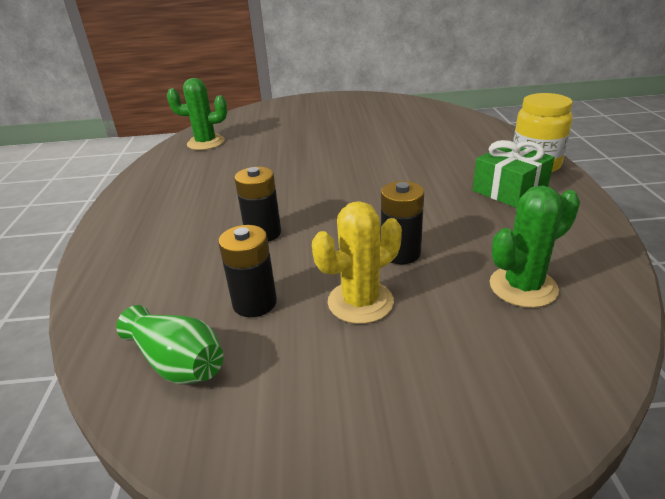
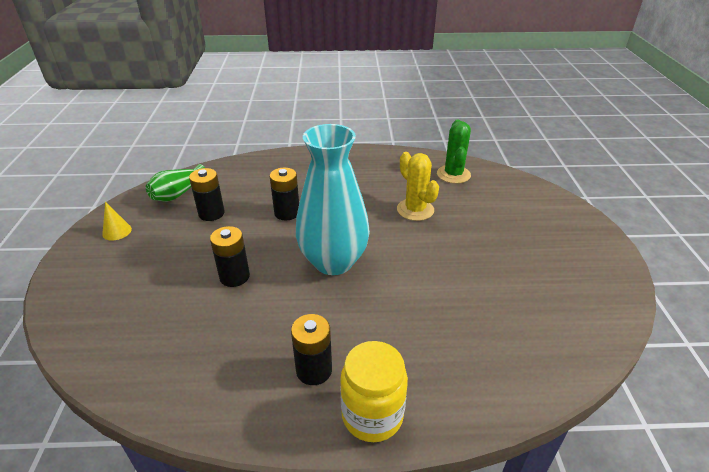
camera: 90 degrees right, 5 degrees up
yellow cactus [312,201,402,324] -> yellow cactus moved to [397,152,439,221]
green gift [473,140,554,208] -> black battery [291,314,332,385]
green cactus [490,186,580,308] -> none
none -> yellow cone [102,202,132,241]
none -> turquoise vase [296,124,370,275]

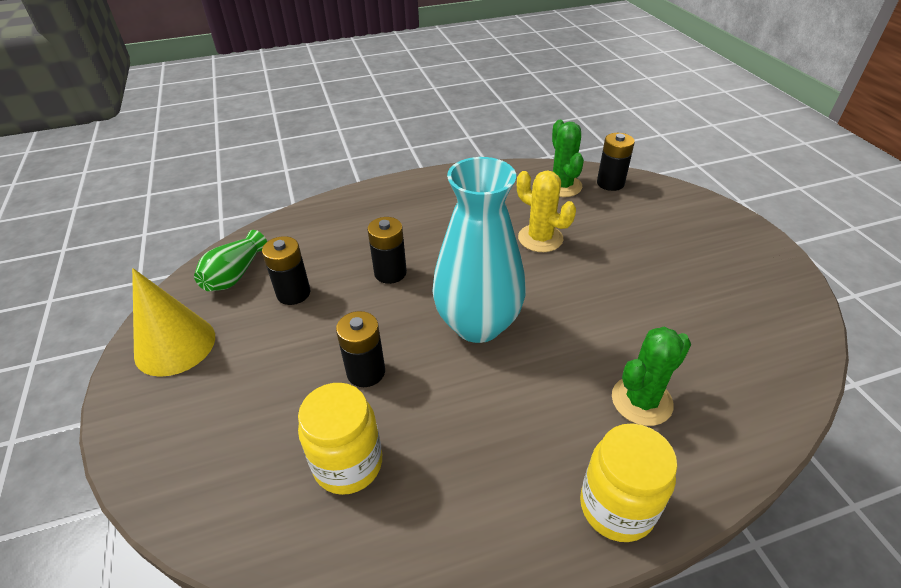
camera: 15 degrees left, 5 degrees up
yellow cone [102,202,132,241] -> yellow cone [132,268,215,377], size x2.06
black battery [291,314,332,385] -> black battery moved to [597,133,635,191]
none -> yellow jar [298,383,382,495]
none -> green cactus [612,327,691,426]

